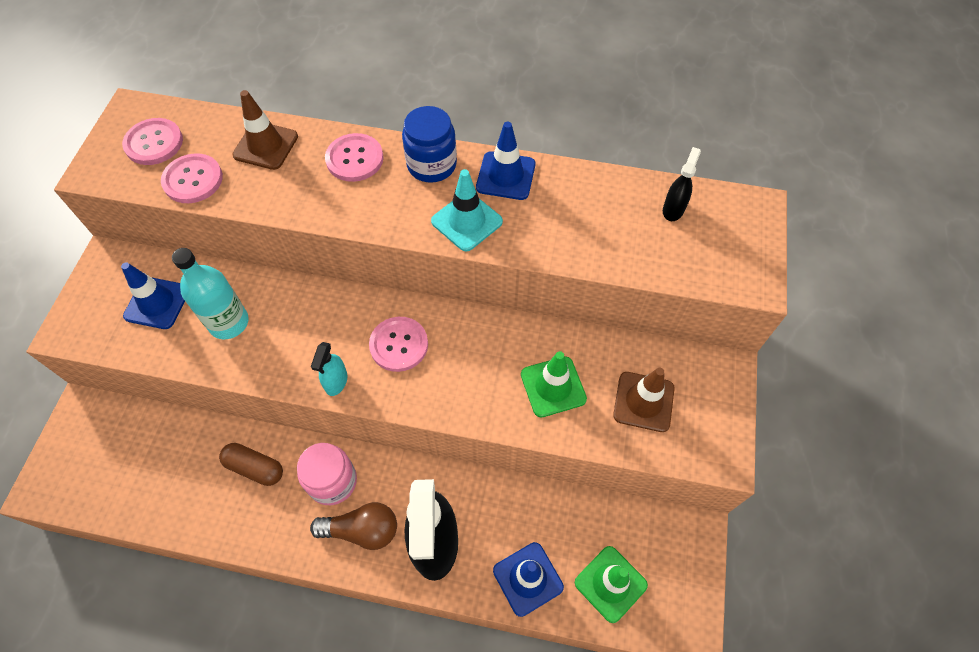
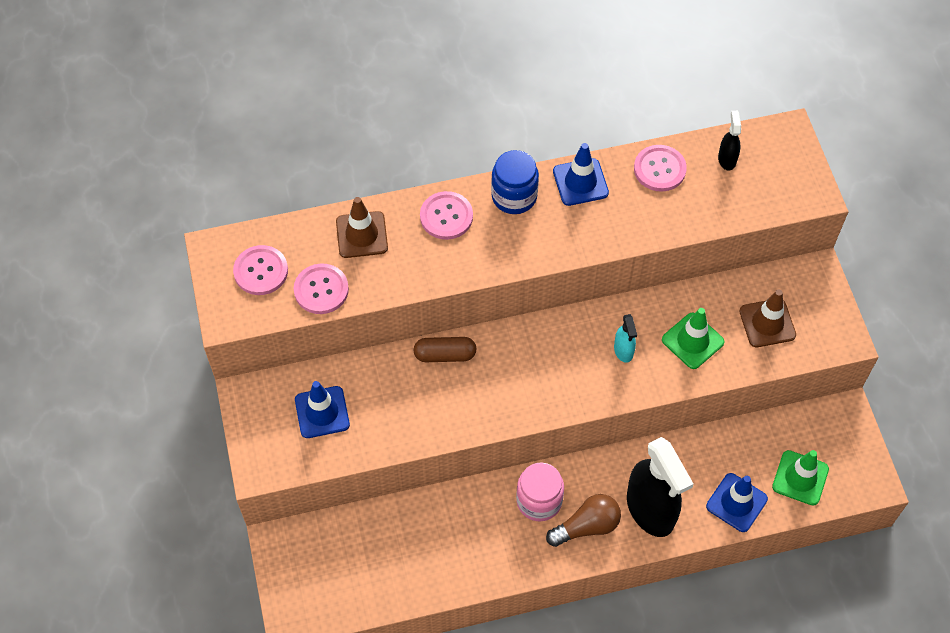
camera: 25 degrees left, 0 degrees up
turquoise bottle [172,248,249,339] -> none
brown capsule [219,443,283,486] -> brown capsule moved to [413,337,476,362]
turquoise spray bottle [311,342,348,396] -> turquoise spray bottle moved to [614,314,637,363]
pink button [369,317,428,372] -> pink button moved to [634,145,687,192]
turquoise traffic cone [431,169,503,252] -> none

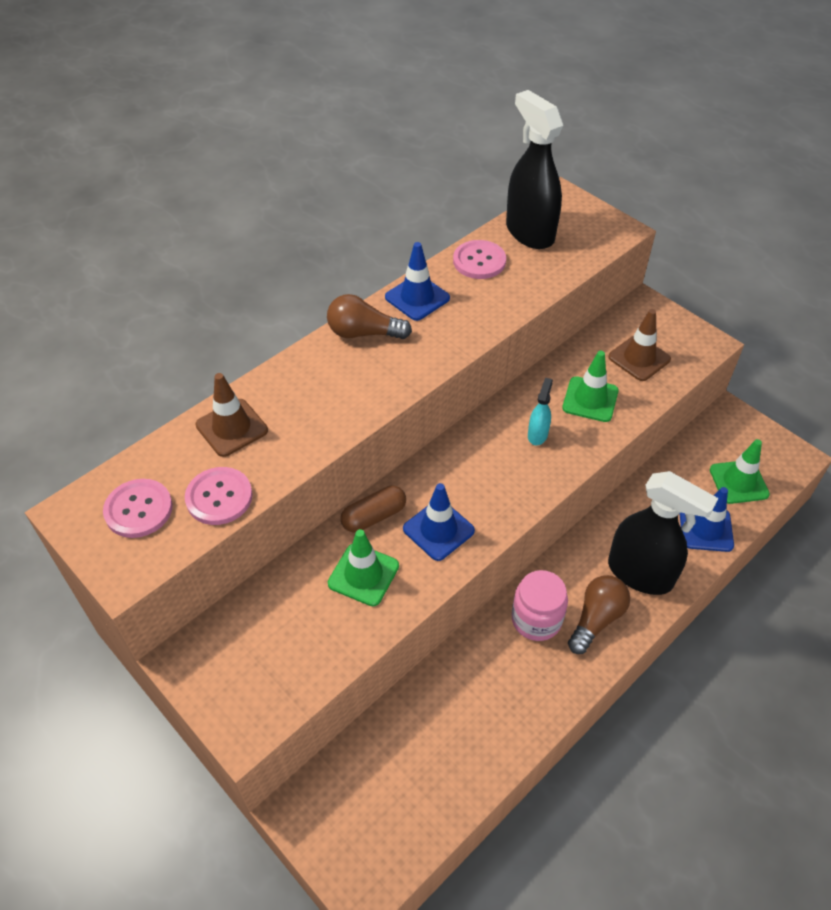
camera: 30 degrees left, 10 degrees down
blue traffic cone [295,381,350,438] -> blue traffic cone moved to [403,483,475,561]
pink button [420,191,473,240] -> none
blue jar [491,150,539,214] -> brown light bulb [327,294,412,339]
turquoise spray bottle [614,314,637,363] -> turquoise spray bottle turned 120 degrees counterclockwise [528,378,553,445]
black spray bottle [718,111,741,171] -> black spray bottle [506,90,563,249], size x2.22
none -> green traffic cone [328,529,399,606]

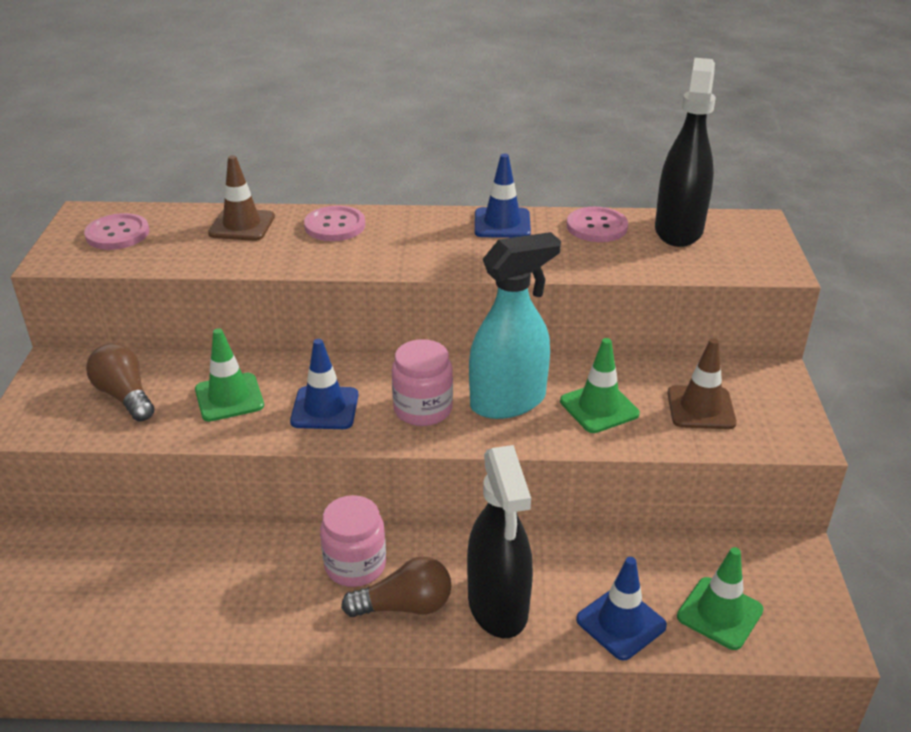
camera: 45 degrees right, 15 degrees down
pink button [185,467,253,525] -> pink button moved to [304,206,365,241]
brown light bulb [327,294,412,339] -> brown light bulb moved to [86,343,154,421]
brown capsule [341,486,406,533] -> none
turquoise spray bottle [528,378,553,445] -> turquoise spray bottle [469,232,561,419], size x2.22
none -> pink jar [392,339,453,426]

